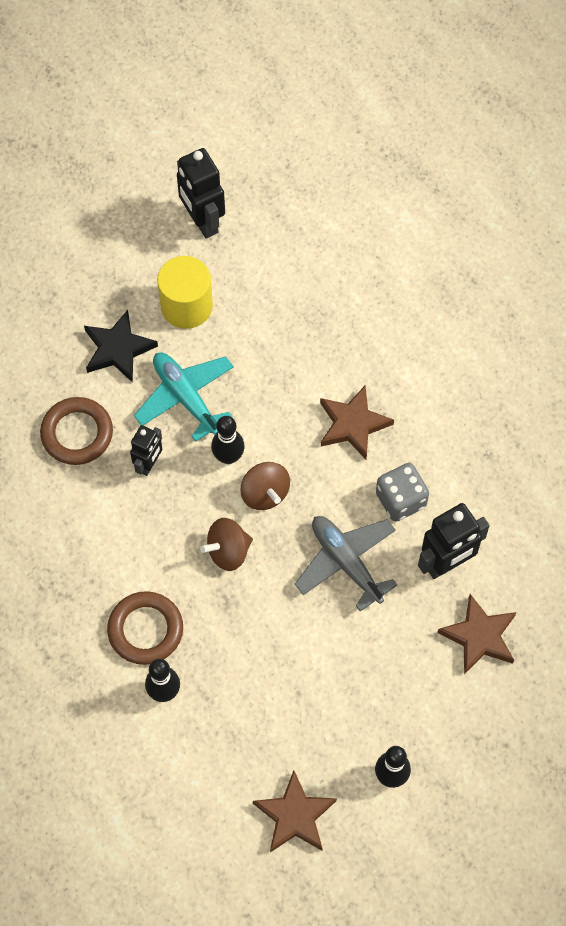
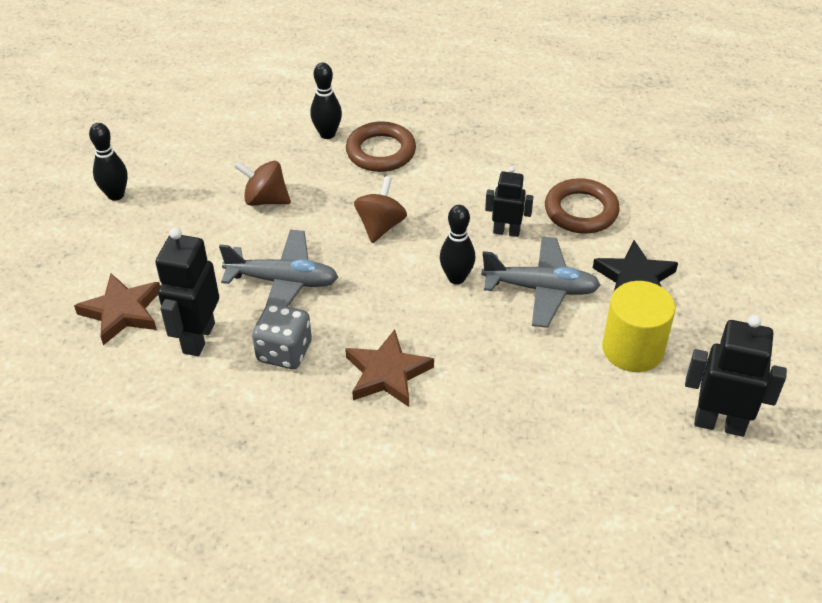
camera: 135 degrees right, 20 degrees down
black robot [130,425,162,476] -> black robot turned 120 degrees clockwise [485,166,533,237]
turquoise plane [134,353,234,442] -> grey plane [481,236,601,328]
brown spinning top [241,462,290,510] -> brown spinning top moved to [234,161,291,206]
brown star [253,770,337,852] -> none

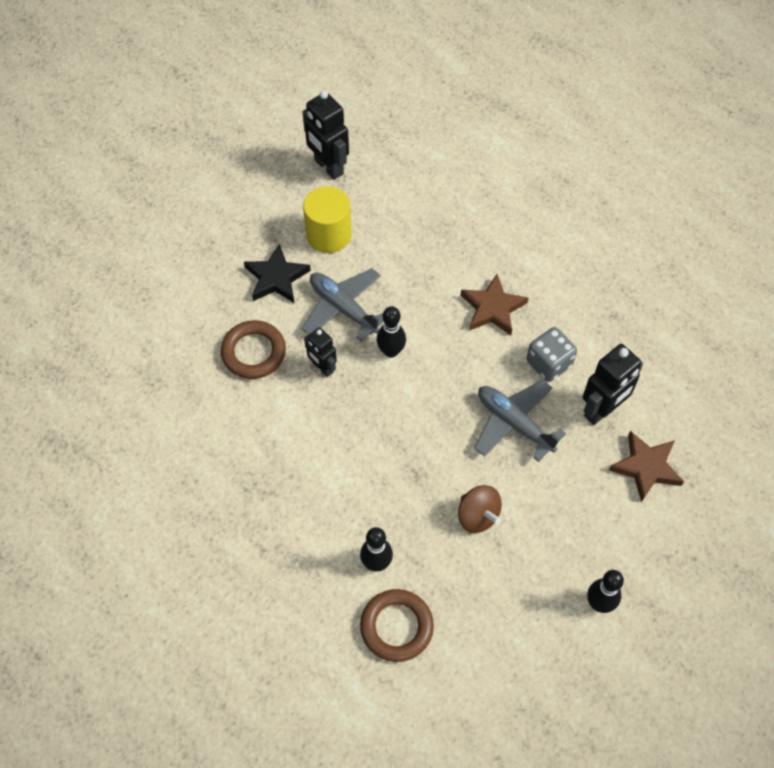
camera: 145 degrees left, 15 degrees up
brown ring [346,121,416,172] -> brown ring moved to [360,589,434,662]
brown spinning top [354,176,407,243] -> none

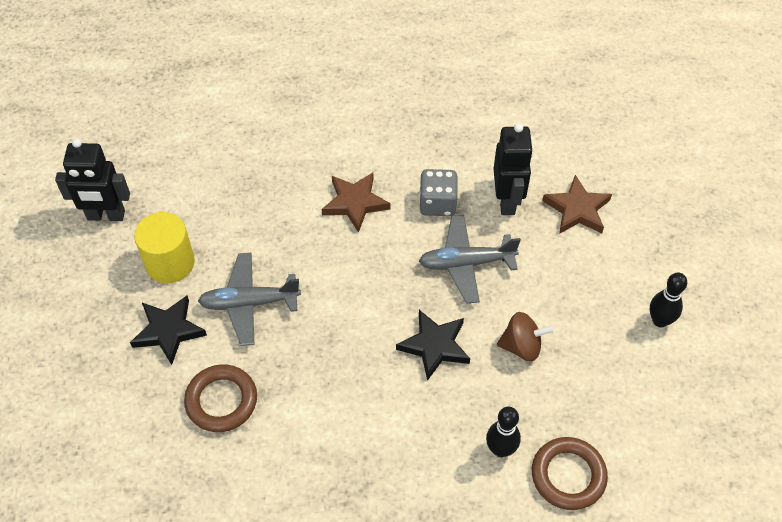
camera: 50 degrees left, 5 degrees down
black robot [304,327,337,377] -> none
black bowling pin [377,306,406,358] -> none
none -> black star [396,310,470,381]

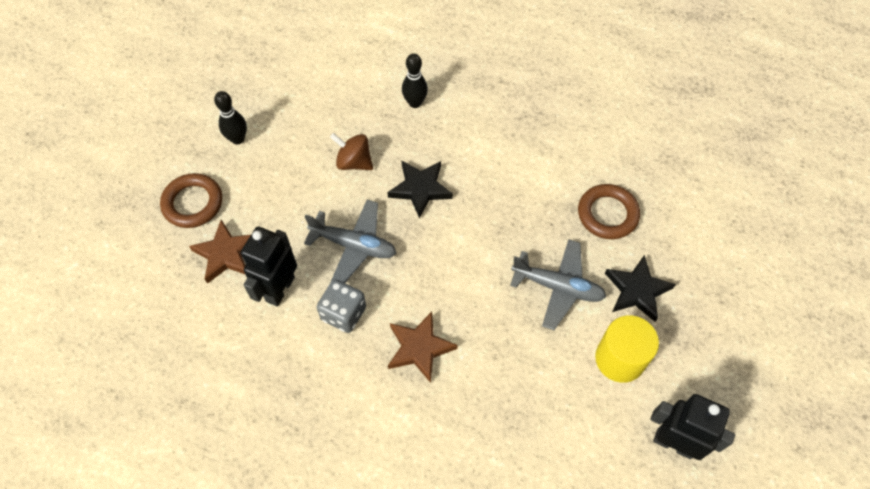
camera: 155 degrees left, 5 degrees up
brown ring [532,437,608,510] -> brown ring moved to [160,173,222,228]

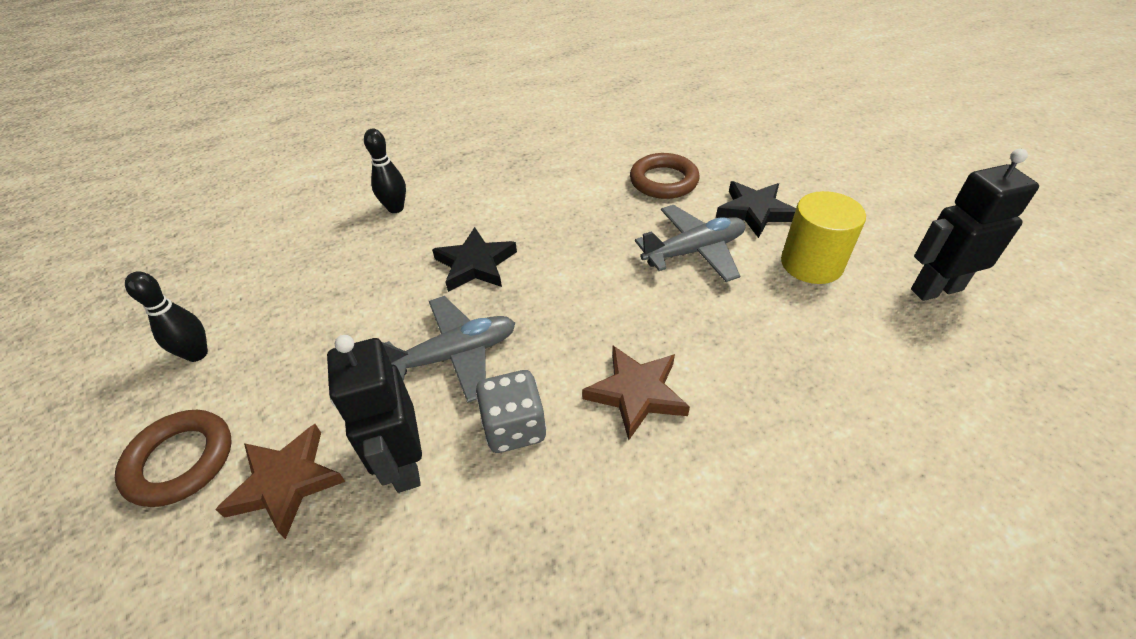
camera: 40 degrees left, 15 degrees down
brown spinning top [330,133,373,170] -> none

